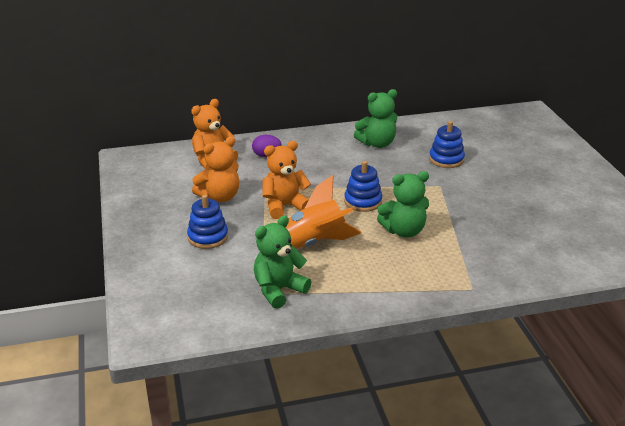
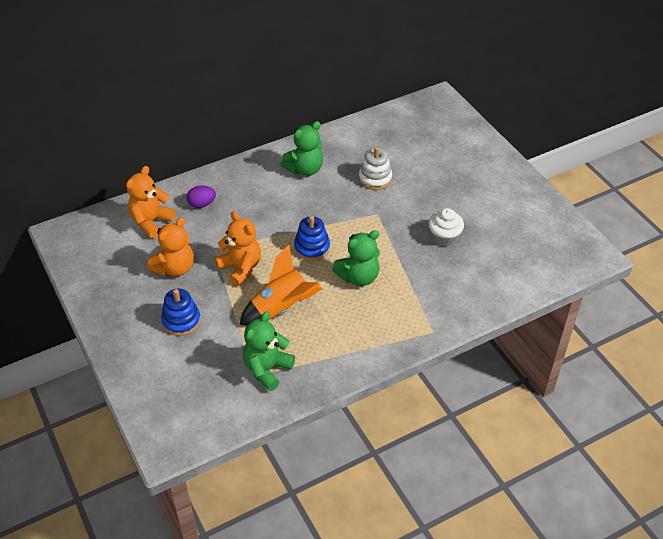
camera: 15 degrees left, 15 degrees up
orange teddy bear [262,141,311,219] -> orange teddy bear turned 90 degrees clockwise [215,211,261,286]
blue stacking toy [429,121,465,168] -> white stacking toy [359,147,392,190]
none -> white cupcake [428,208,464,246]

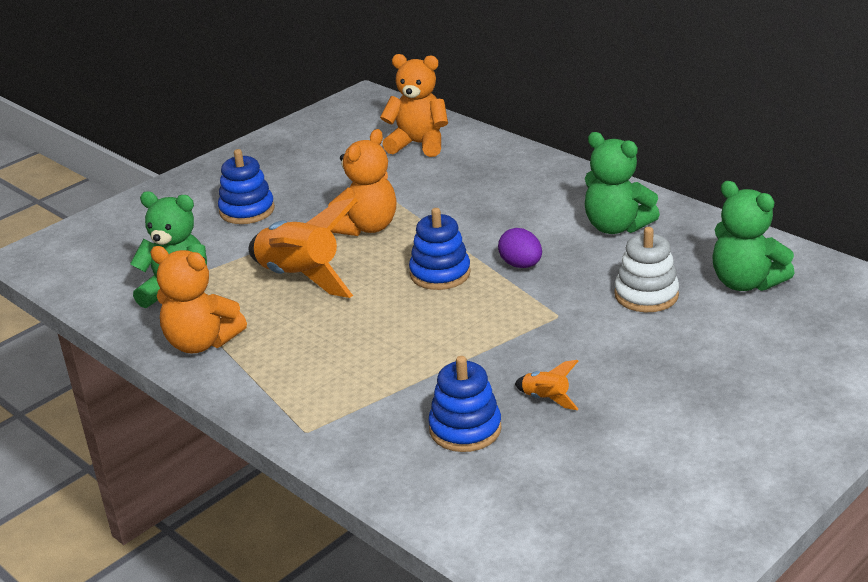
camera: 75 degrees right, 15 degrees down
orange teddy bear [147,217,194,277] -> orange teddy bear moved to [150,246,247,354]
purple egg [187,186,216,208] -> purple egg moved to [498,228,542,268]
green teddy bear [332,230,380,286] -> green teddy bear moved to [712,181,795,291]
white cupcake [428,208,464,246] -> orange rocket [515,360,578,410]
none -> blue stacking toy [428,356,502,452]

